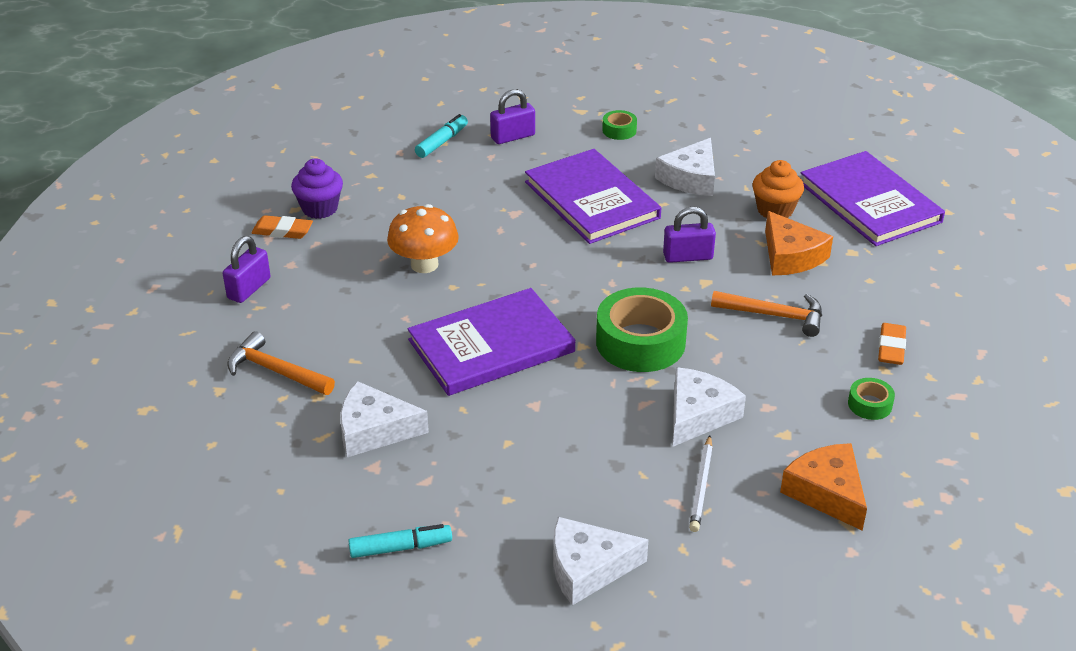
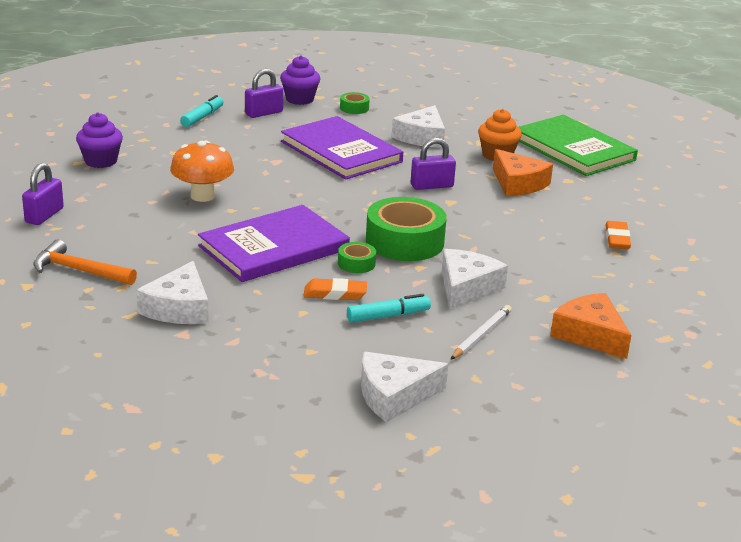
camera: 10 degrees left, 10 degrees down
orange eraser [251,215,313,239] -> orange eraser moved to [304,278,367,300]
white cheese [340,381,429,457] -> white cheese turned 75 degrees counterclockwise [136,261,209,324]
turquoise marker [348,524,452,558] -> turquoise marker moved to [347,294,431,323]
white pencil [689,435,713,532] -> white pencil turned 150 degrees counterclockwise [450,305,512,360]
orange hammer [711,291,822,337] -> none
purple book [801,151,945,246] -> green book [519,115,638,176]
green tape [848,378,895,420] -> green tape moved to [338,242,376,273]
none -> purple cupcake [280,56,320,105]

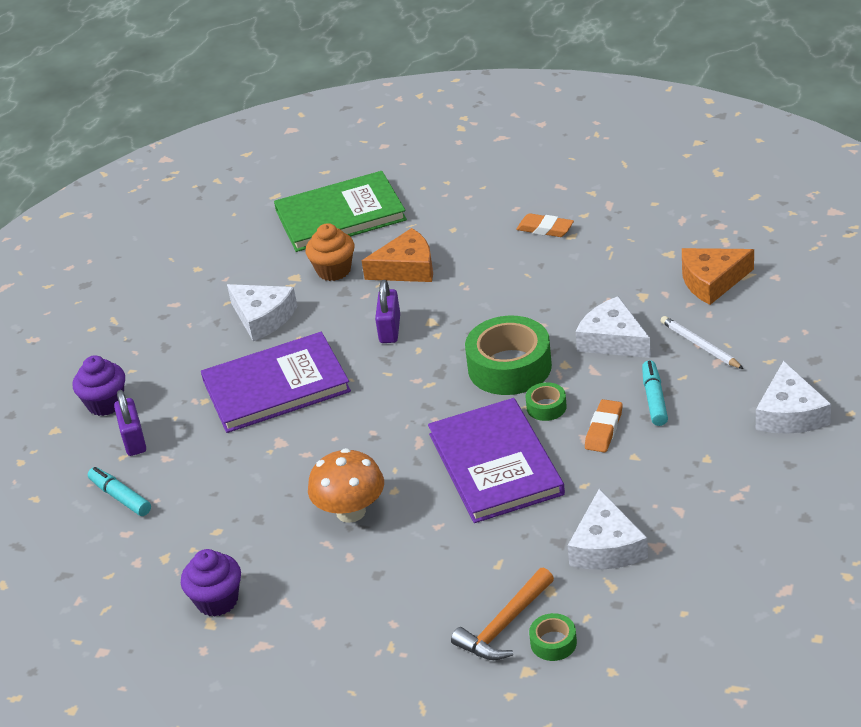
camera: 65 degrees left, 10 degrees up
purple padlock [22,163,64,225] -> none
white cheese [136,261,209,324] -> white cheese turned 60 degrees clockwise [568,489,648,570]
green tape [340,92,370,114] -> green tape moved to [529,613,577,661]

